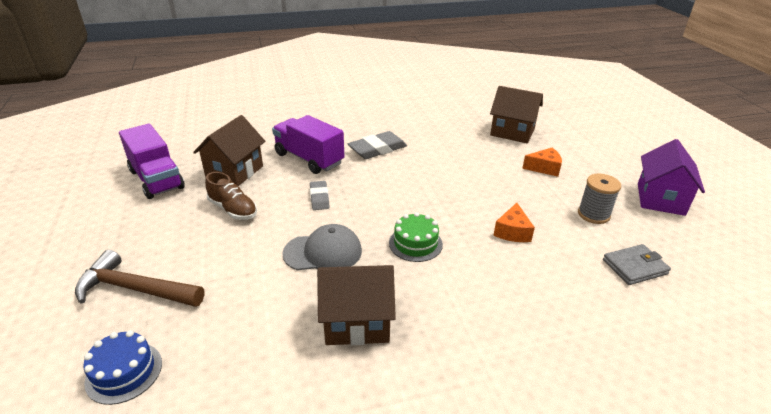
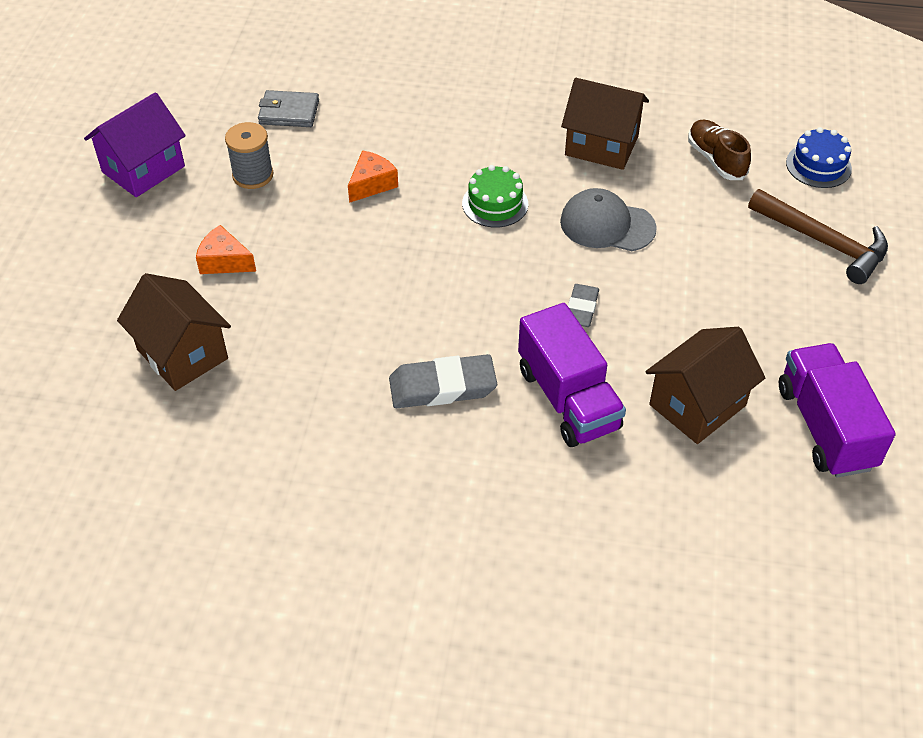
camera: 155 degrees left, 15 degrees up
brown shoe [205,172,257,220] -> brown shoe moved to [688,119,751,180]

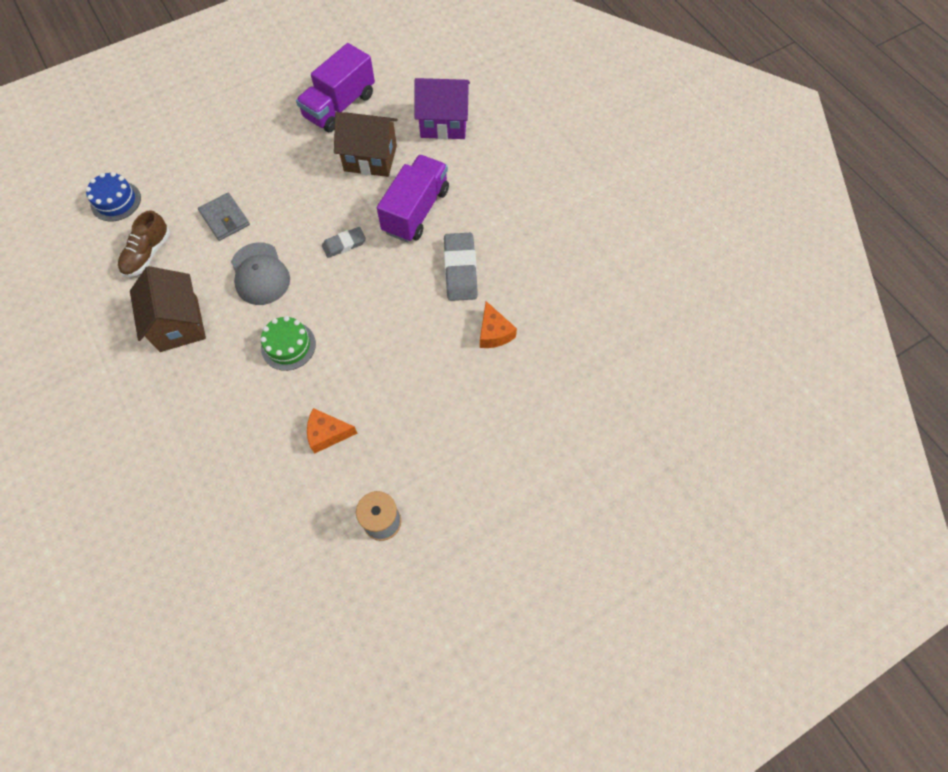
camera: 130 degrees left, 15 degrees up
purple house [84,92,186,197] -> purple house moved to [415,78,470,139]
brown house [117,273,231,391] -> none
orange cheese [196,225,256,274] -> orange cheese moved to [480,301,517,348]
grey wallet [258,90,319,127] -> grey wallet moved to [198,193,250,241]
grey eraser [389,354,497,408] -> grey eraser turned 45 degrees clockwise [444,233,478,301]
brown hammer [748,189,888,284] -> none

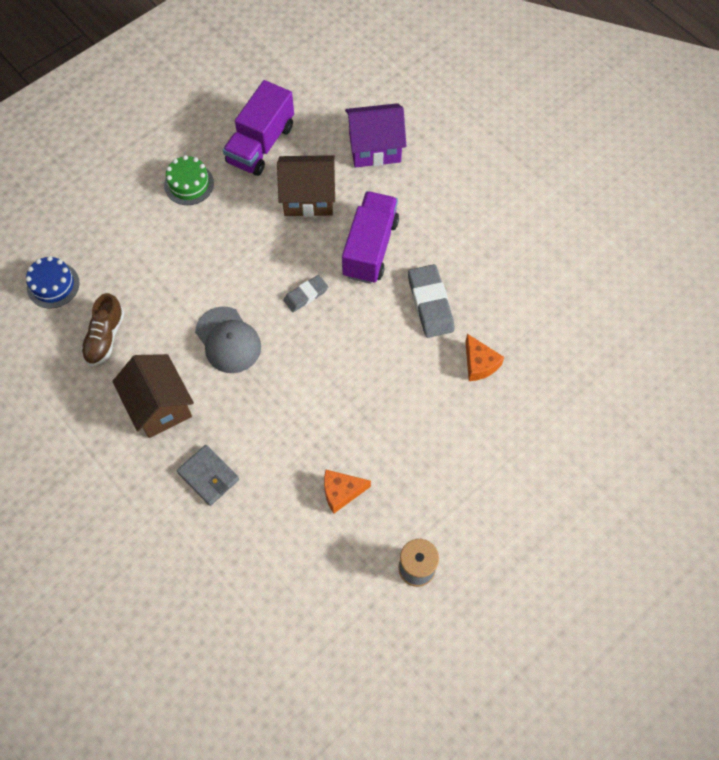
camera: 10 degrees left, 0 degrees up
grey wallet [198,193,250,241] -> grey wallet moved to [177,445,239,506]
green cake [260,316,316,371] -> green cake moved to [164,155,214,205]

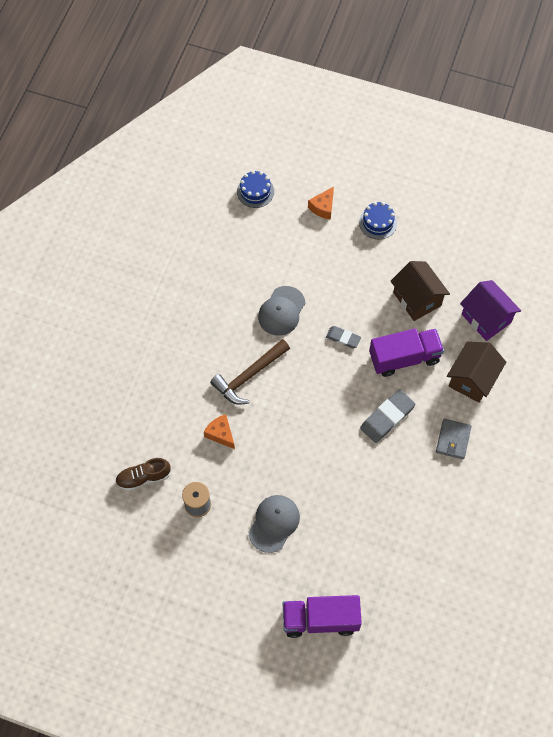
camera: 60 degrees right, 0 degrees up
brown shoe [81,293,125,366] -> brown shoe moved to [115,458,171,491]
brown house [112,354,194,438] -> brown house moved to [447,341,506,403]
green cake [164,155,214,205] -> blue cake [359,202,397,239]
grey wallet [177,445,239,506] -> grey wallet moved to [436,419,471,460]
purple truck [223,80,294,176] -> purple truck moved to [283,595,362,638]
orange cheese [465,334,504,381] -> orange cheese moved to [308,187,334,220]
none -> brown hammer [210,339,290,405]
none -> grey cap [248,495,300,553]

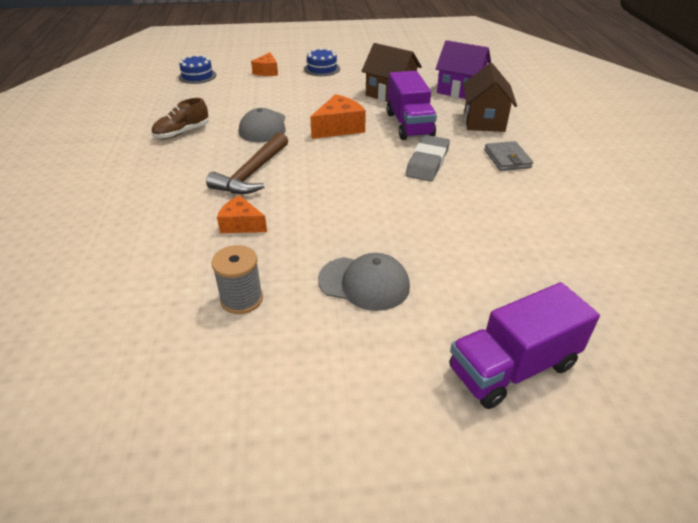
camera: 25 degrees left, 25 degrees down
brown shoe [115,458,171,491] -> brown shoe moved to [152,98,209,139]
grey cap [248,495,300,553] -> grey cap turned 105 degrees clockwise [318,253,410,311]
grey eraser [326,326,361,348] -> orange cheese [310,94,366,139]
purple truck [369,328,444,377] -> purple truck turned 120 degrees clockwise [387,71,437,140]

